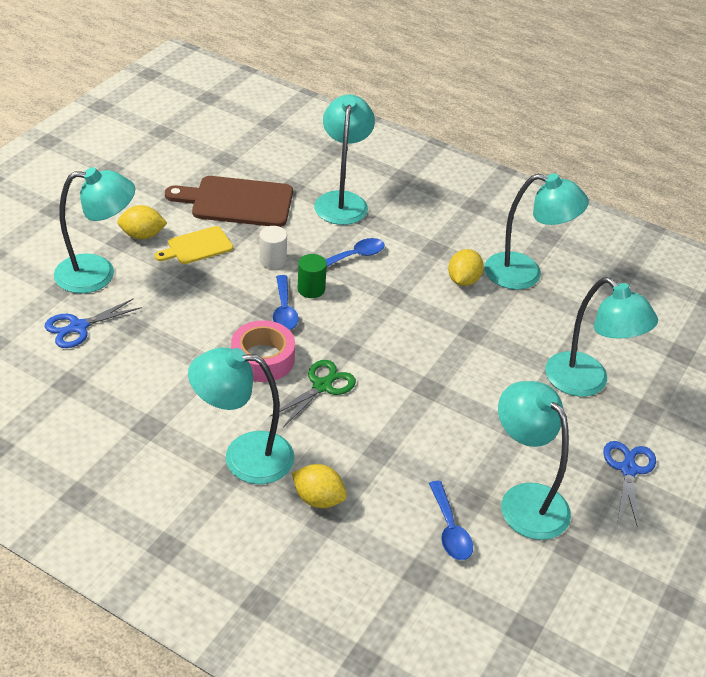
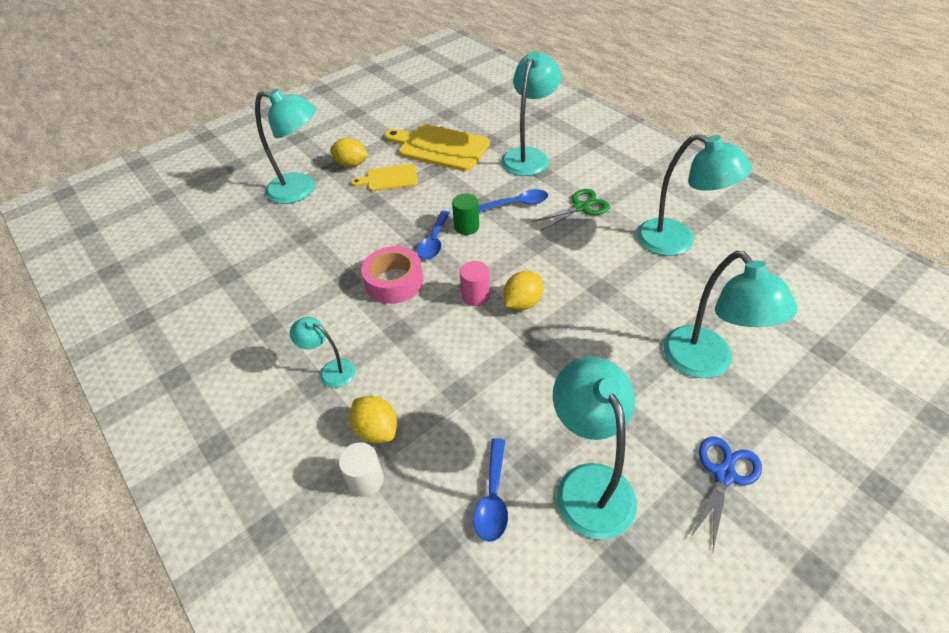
camera: 25 degrees right, 5 degrees up
blue scissors [45,298,142,348] -> none
brown cutting board [165,176,293,227] -> yellow cutting board [384,124,490,171]
turquoise lamp [188,347,294,484] -> turquoise lamp [290,317,356,388], size x0.53
white cylinder [259,226,287,269] -> white cylinder moved to [339,442,384,497]
green scissors [269,360,356,426] -> green scissors moved to [532,189,610,231]
yellow lemon [448,249,484,286] -> yellow lemon moved to [503,271,543,310]
none -> pink cylinder [460,261,490,306]

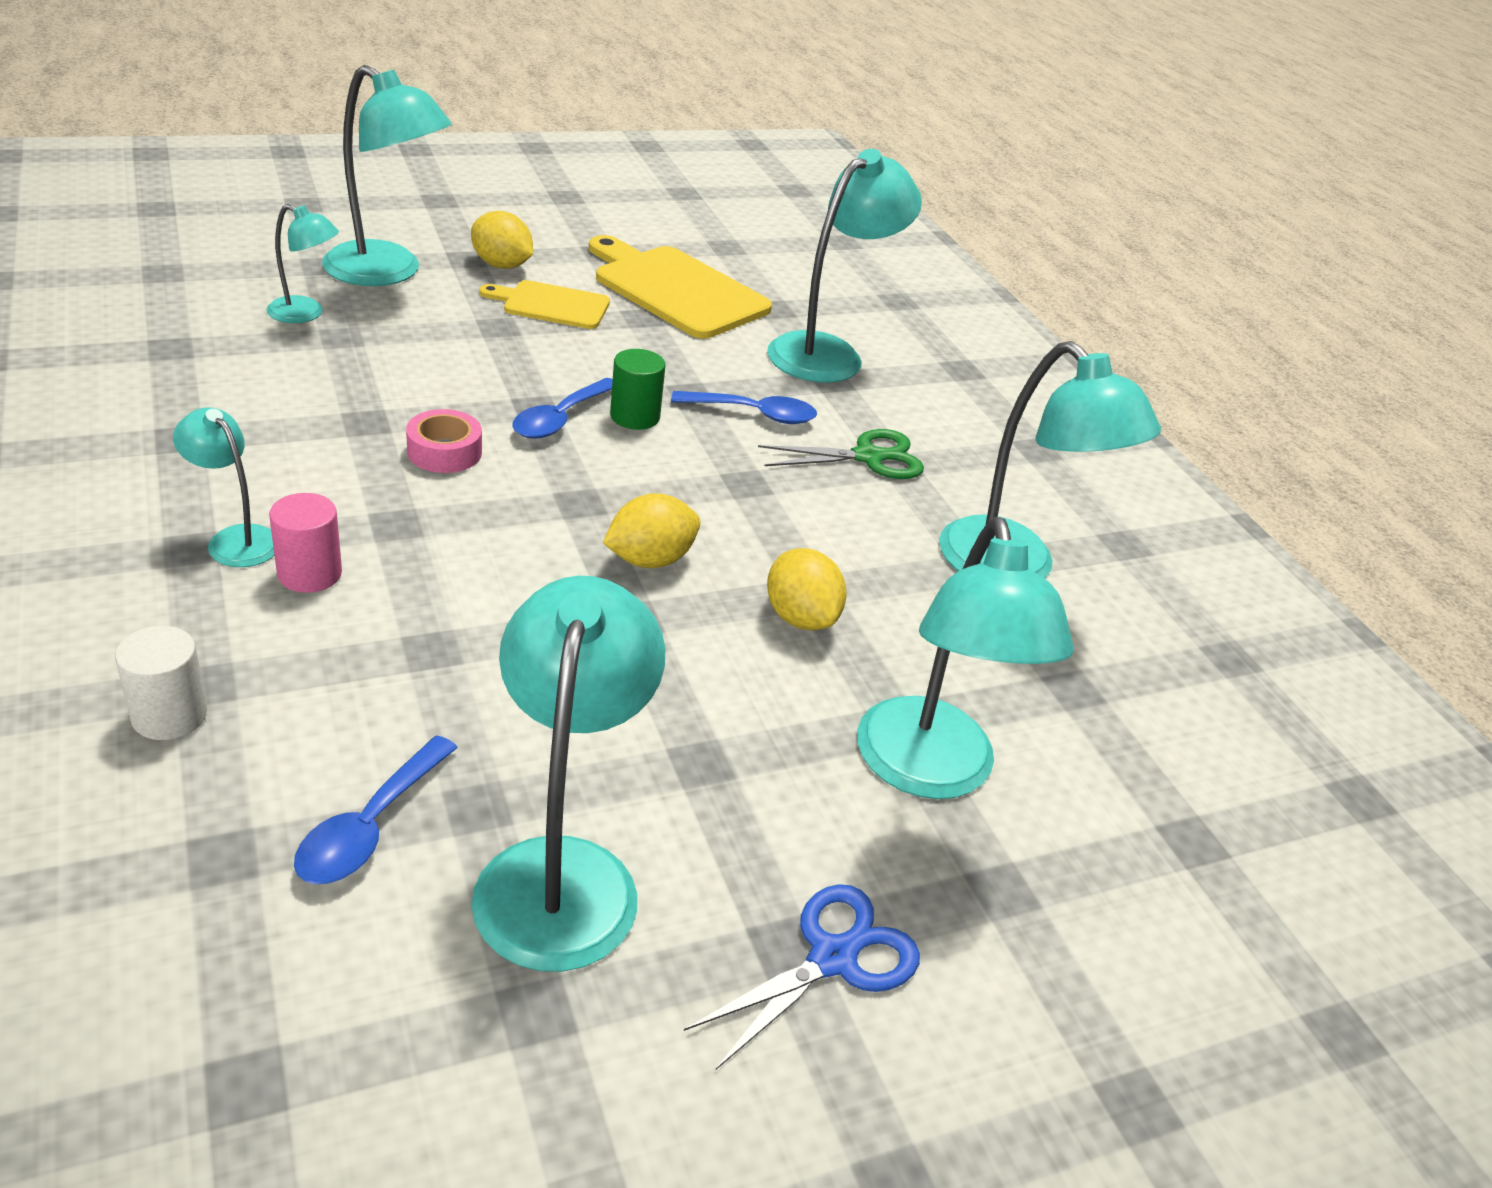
camera: 10 degrees right, 10 degrees down
yellow lemon [350,396,397,444] -> yellow lemon moved to [767,548,847,630]
pink tape [361,246,423,304] -> pink tape [406,409,482,473], size x0.64
pink cylinder [460,261,490,306] -> pink cylinder moved to [269,493,342,593]
none -> turquoise lamp [267,204,339,323]

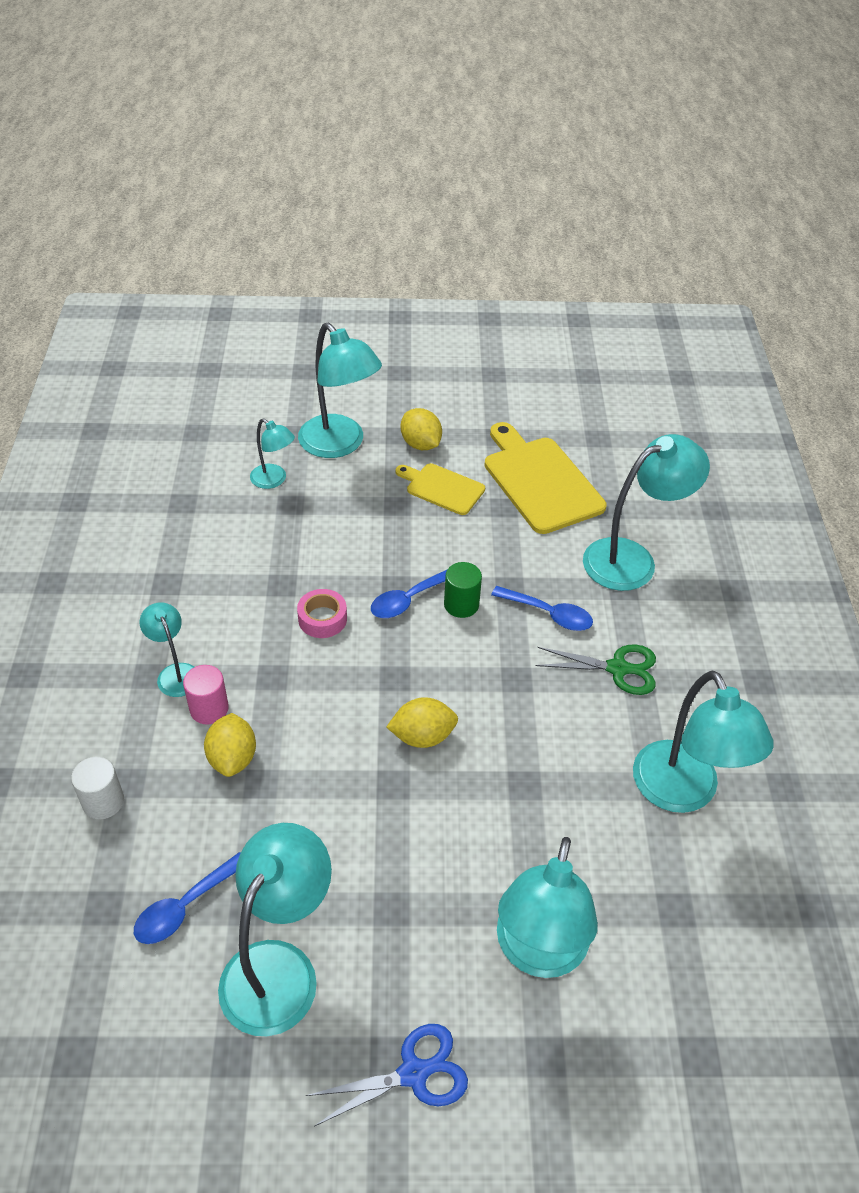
camera: 25 degrees right, 10 degrees up
yellow lemon [767,548,847,630] -> yellow lemon moved to [204,713,256,777]

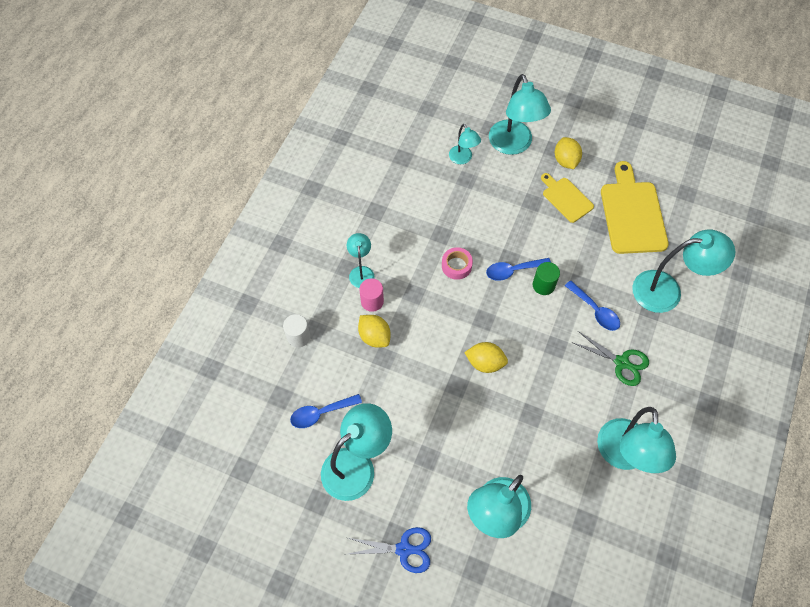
camera: 25 degrees right, 15 degrees up
yellow lemon [204,713,256,777] -> yellow lemon turned 60 degrees counterclockwise [358,315,391,348]

